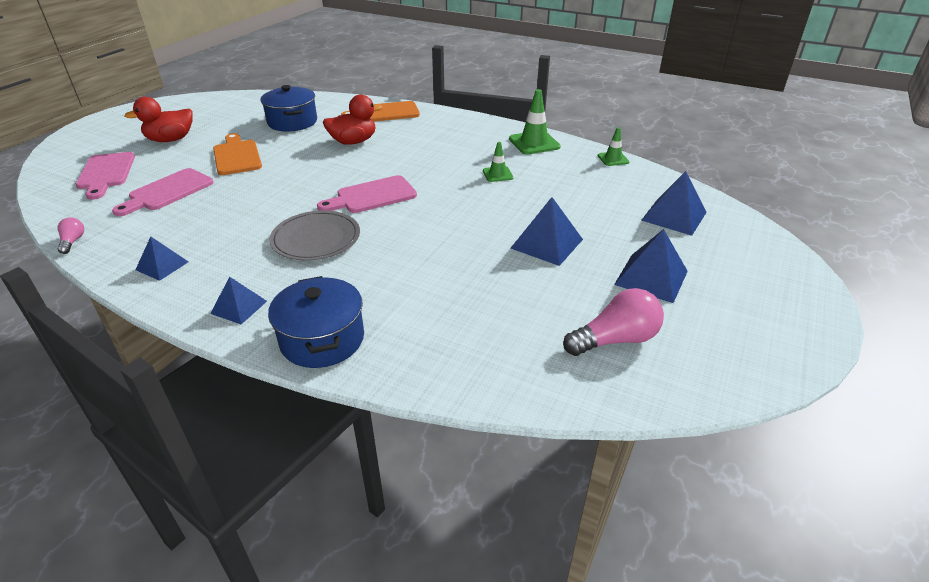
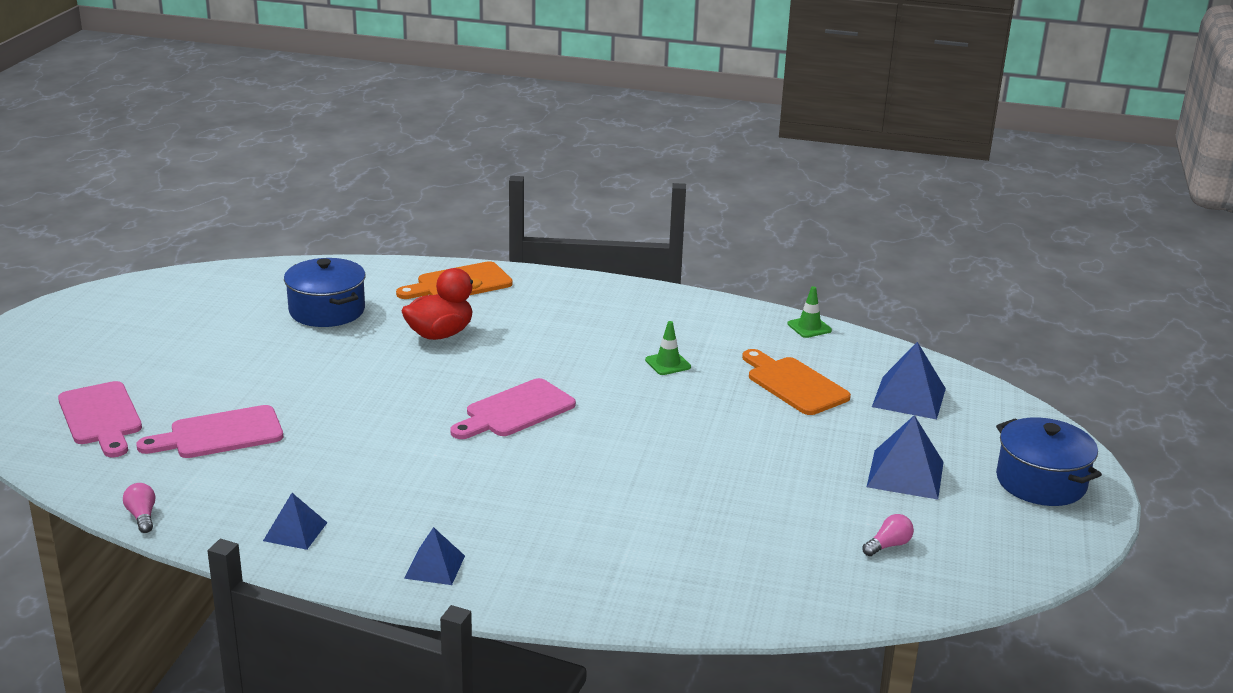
camera: 15 degrees left, 10 degrees down
pink cutting board [112,168,214,216] -> pink cutting board turned 45 degrees clockwise [136,405,283,458]
red duck [124,97,193,142] -> none
orange cutting board [213,133,262,175] -> orange cutting board moved to [742,349,851,415]
blue pot [268,276,364,368] -> blue pot moved to [996,417,1102,506]
grey plate [270,210,360,260] -> none
green traffic cone [509,89,561,154] -> none
blue pyramid [511,197,583,266] -> none
pink light bulb [563,288,664,356] -> pink light bulb [862,514,914,556], size x0.51

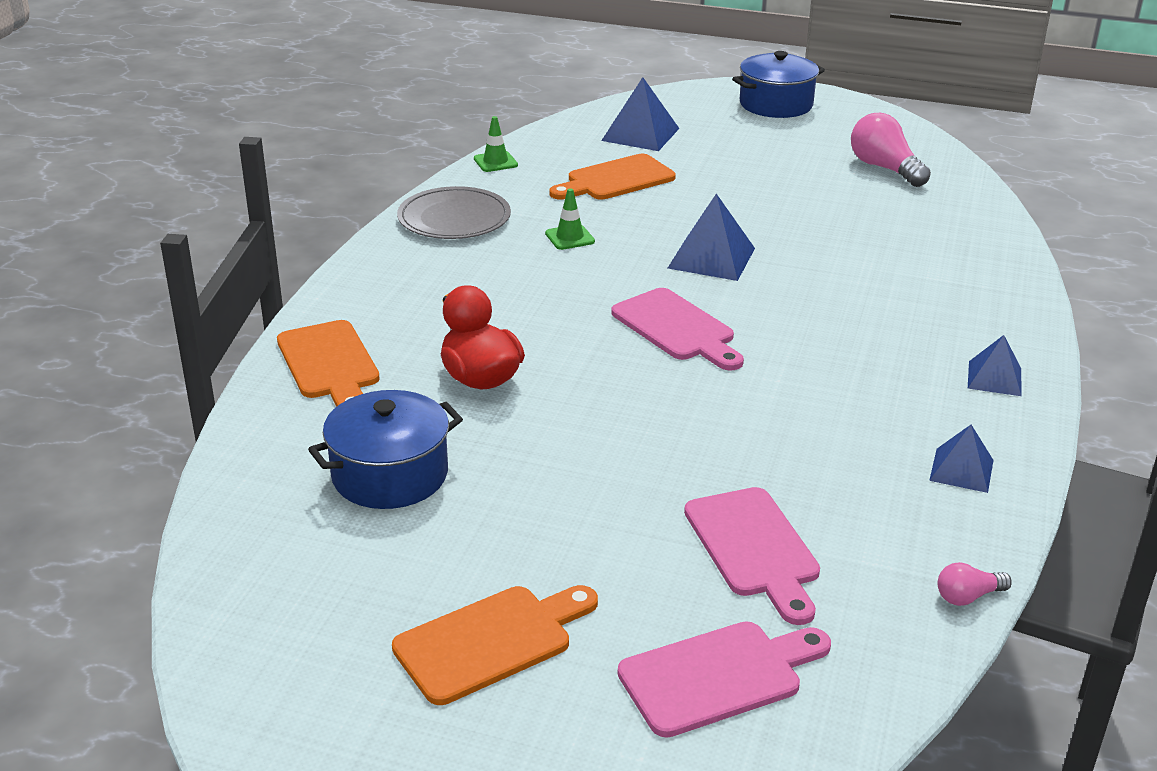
camera: 85 degrees left, 5 degrees up
pink light bulb [862,514,914,556] -> pink light bulb [851,113,931,187], size x1.95
blue pyramid [867,415,944,500] -> blue pyramid moved to [668,194,755,281]
none -> orange cutting board [392,585,598,705]
none -> grey plate [397,186,511,239]

